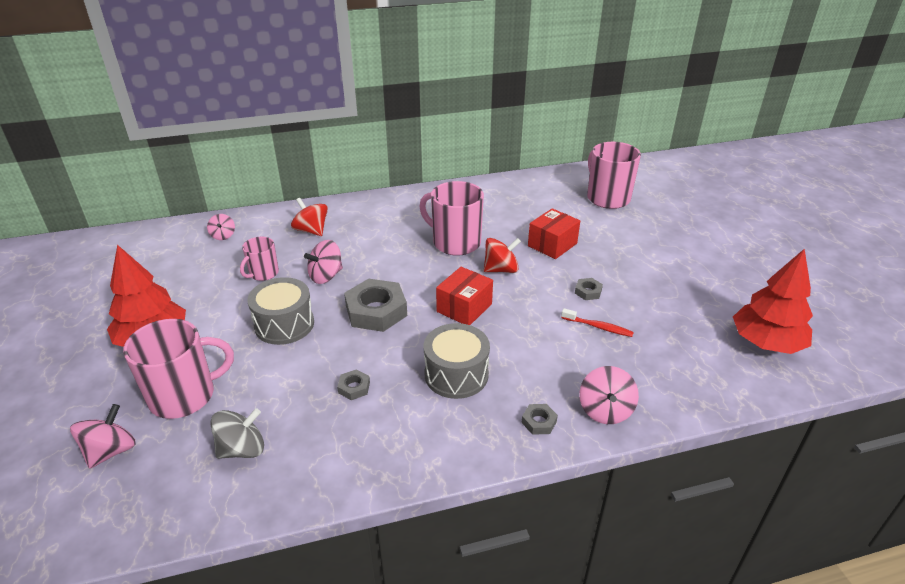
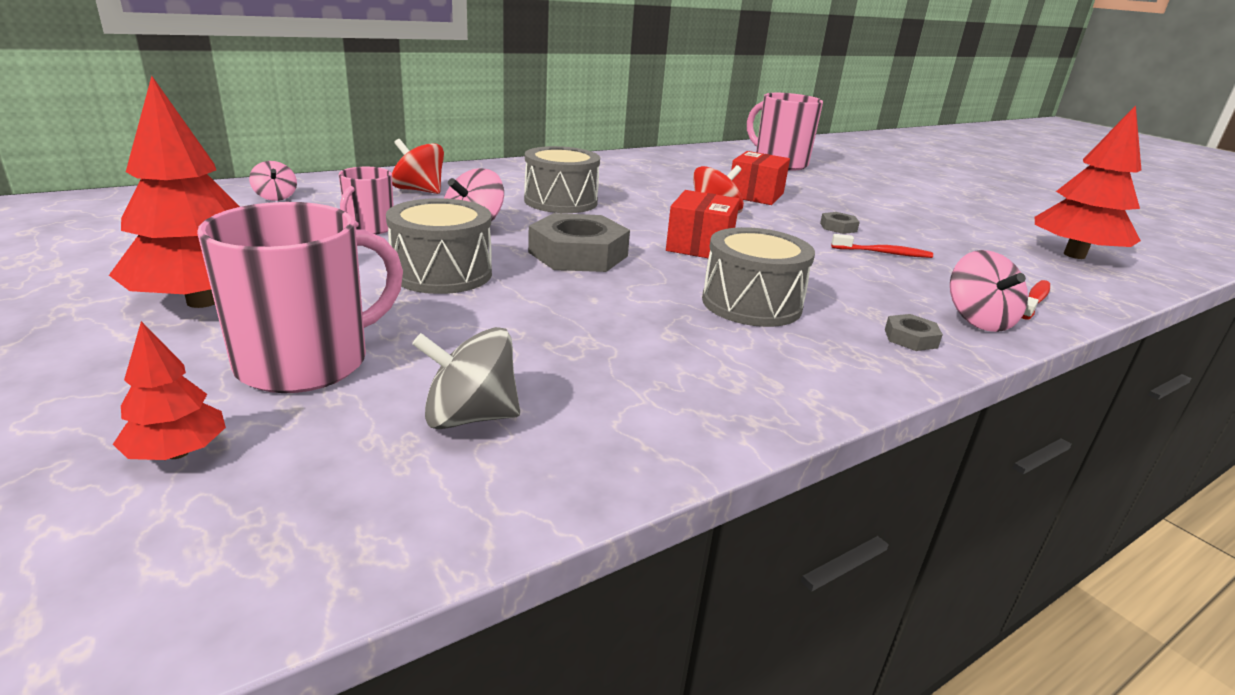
camera: 20 degrees left, 10 degrees down
pink spinning top [70,404,136,469] -> red tree [113,321,226,460]
grey spinning top [210,408,264,459] -> grey spinning top turned 135 degrees counterclockwise [412,327,520,429]
grey nut [337,369,370,400] -> none
pink mug [419,181,484,256] -> none
none -> grey drum [524,146,600,213]
none -> red toothbrush [1022,280,1050,320]

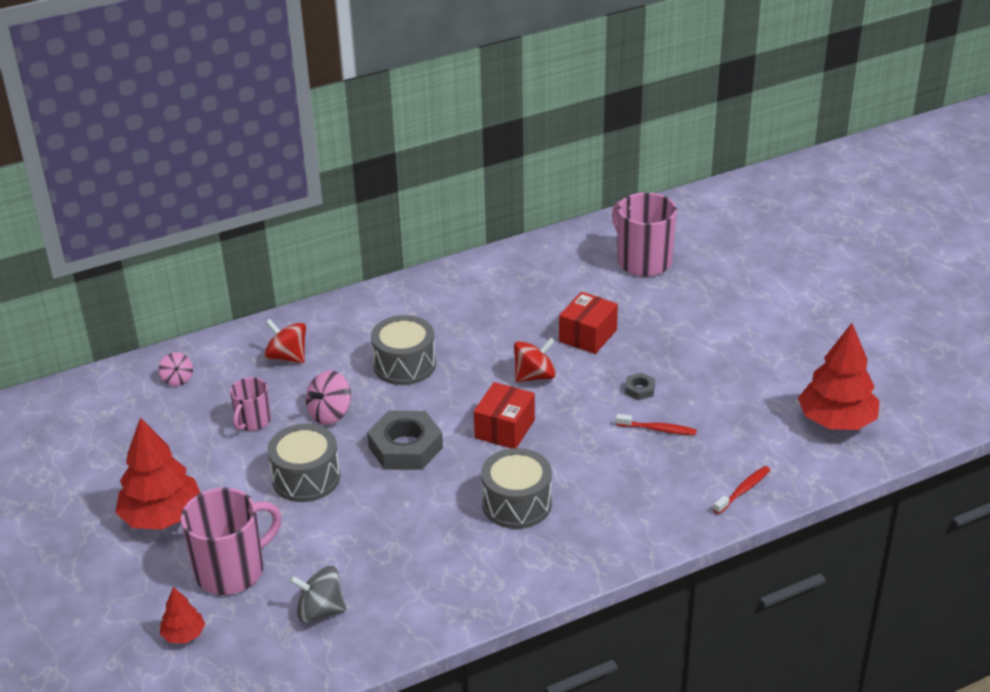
camera: 10 degrees right, 10 degrees up
grey nut [885,314,943,351] -> none
pink spinning top [950,250,1028,332] -> none

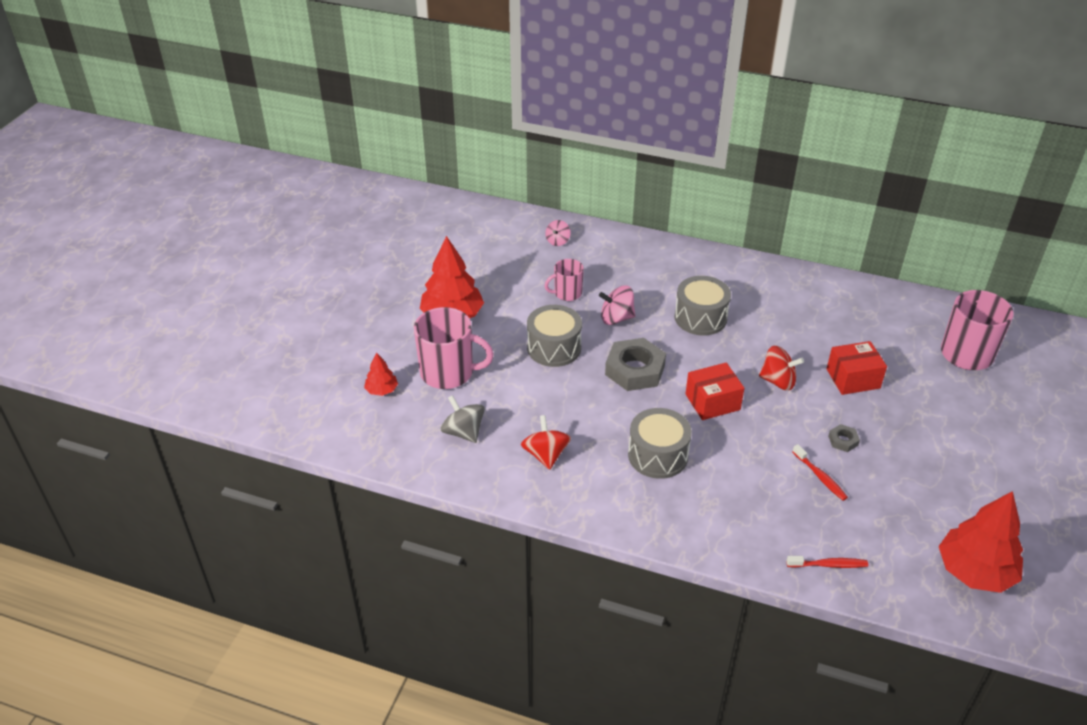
camera: 45 degrees right, 5 degrees up
red spinning top [264,319,306,363] -> red spinning top moved to [521,415,571,470]

